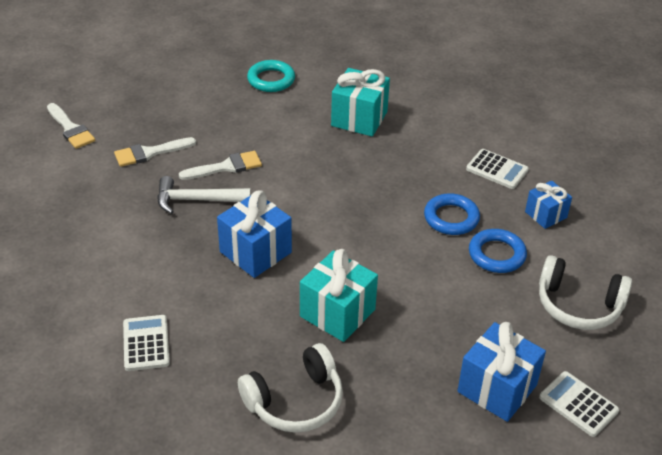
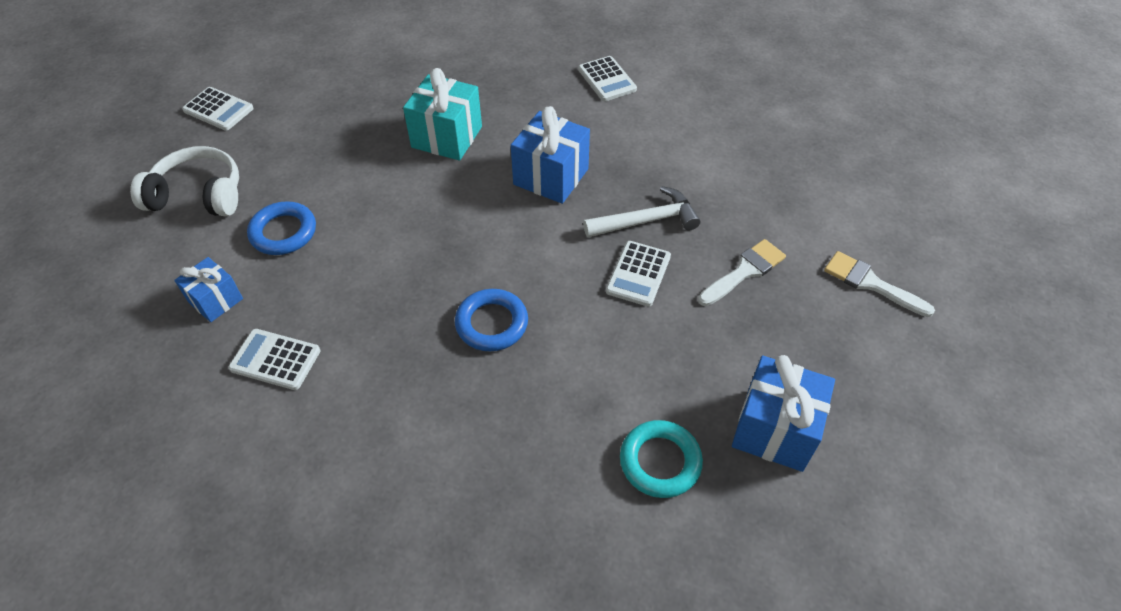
camera: 165 degrees right, 10 degrees up
white brush [179,151,262,180] -> white calculator [606,241,671,307]
white headphones [238,343,343,433] -> none
turquoise gift [331,68,390,137] -> none
blue ring [424,193,480,235] -> blue ring moved to [455,289,528,351]
blue gift [458,322,546,422] -> blue gift moved to [732,355,835,472]

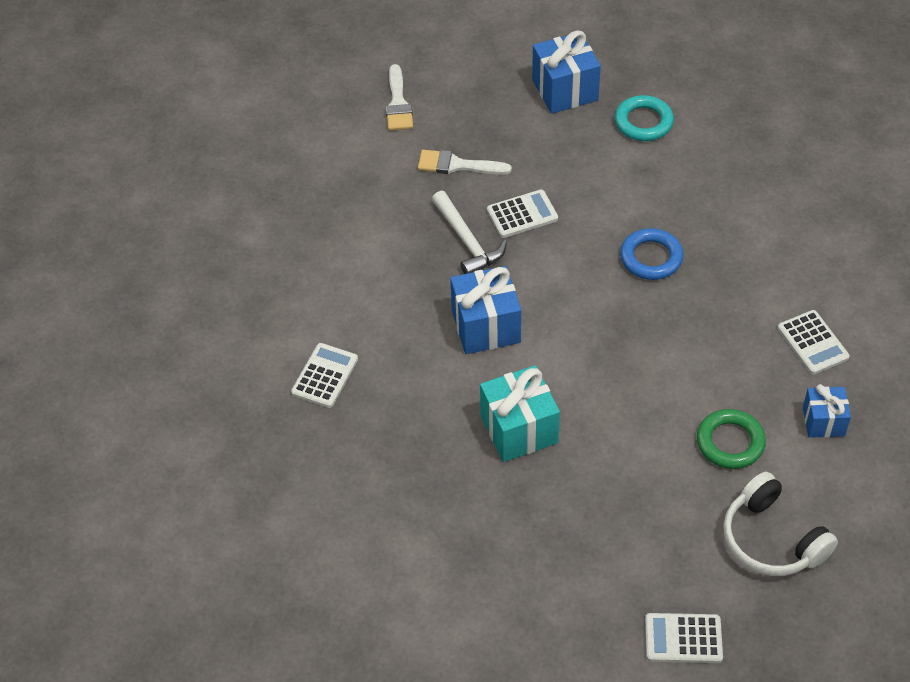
camera: 130 degrees left, 0 degrees up
white calculator [182,87,254,131] -> white calculator turned 75 degrees counterclockwise [645,613,723,663]
blue ring [247,201,316,255] -> green ring [697,409,766,469]
white hammer [583,186,701,237] -> white hammer turned 150 degrees counterclockwise [432,191,507,274]

